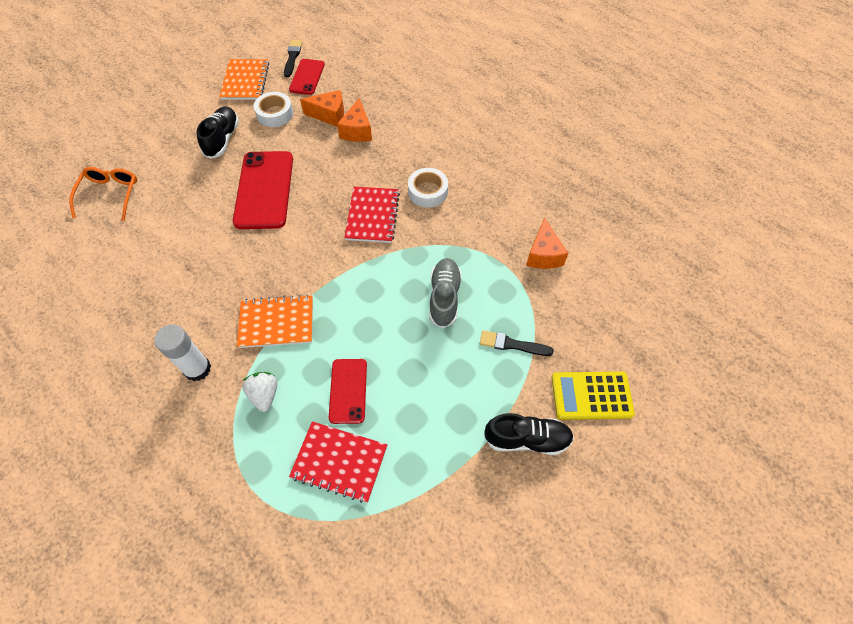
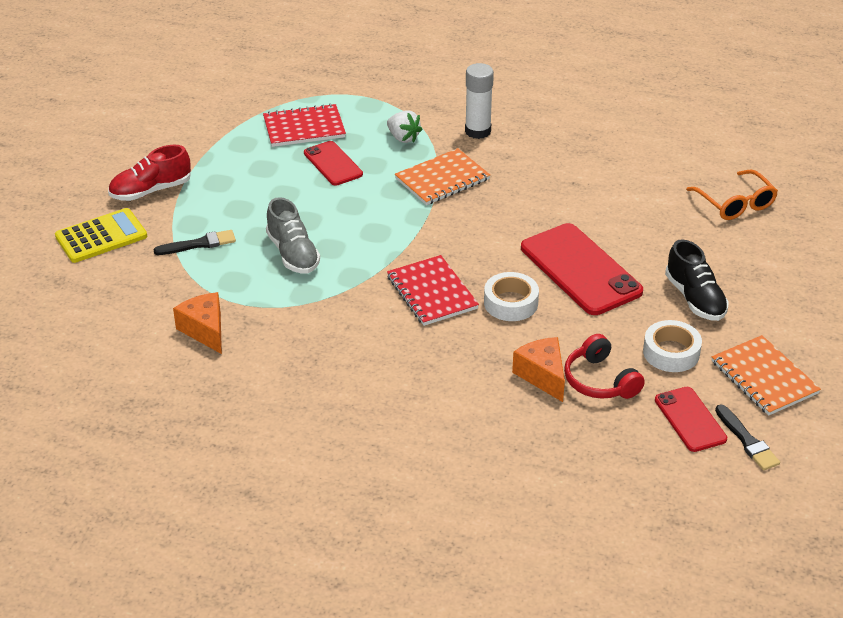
camera: 150 degrees right, 20 degrees down
orange cheese [300,90,344,127] -> red headphones [564,334,645,399]
white tape [408,168,448,208] -> white tape moved to [484,272,539,321]
black shoe [484,413,574,455] -> red shoe [108,145,191,201]

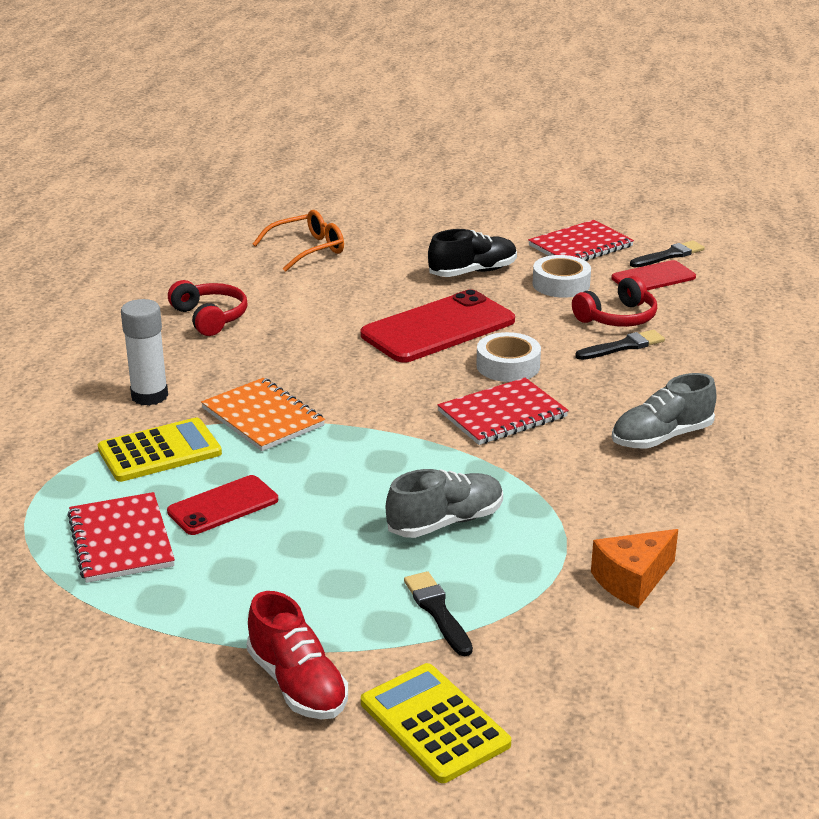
camera: 95 degrees left, 10 degrees down
white strawberry [387,110,423,143] -> yellow calculator [98,418,222,482]
orange cheese [512,337,565,402] -> black brush [575,330,665,360]
orange notebook [712,335,821,416] -> red notebook [528,220,634,261]
none -> red headphones [168,280,248,336]
none -> grey shoe [612,373,717,449]

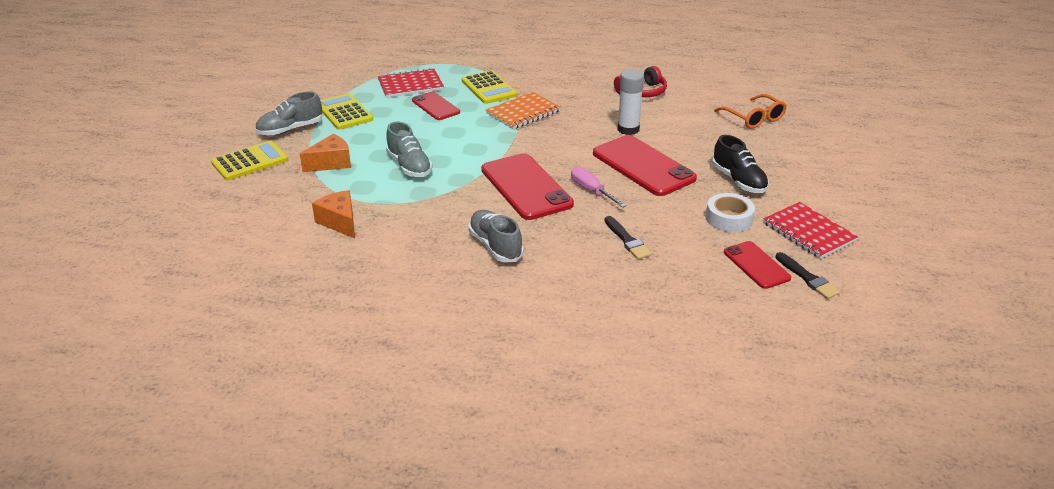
camera: 90 degrees right, 5 degrees up
white glue stick [121,299,168,406] -> white glue stick moved to [617,69,644,135]
red shoe [247,591,348,719] -> grey shoe [255,91,322,136]
black brush [404,571,473,656] -> orange cheese [300,134,351,172]
red notebook [438,378,569,445] -> red phone [481,153,574,220]
white tape [476,332,541,382] -> pink screwdriver [571,167,626,207]
red headphones [572,276,657,327] -> none
none -> yellow calculator [320,93,373,130]

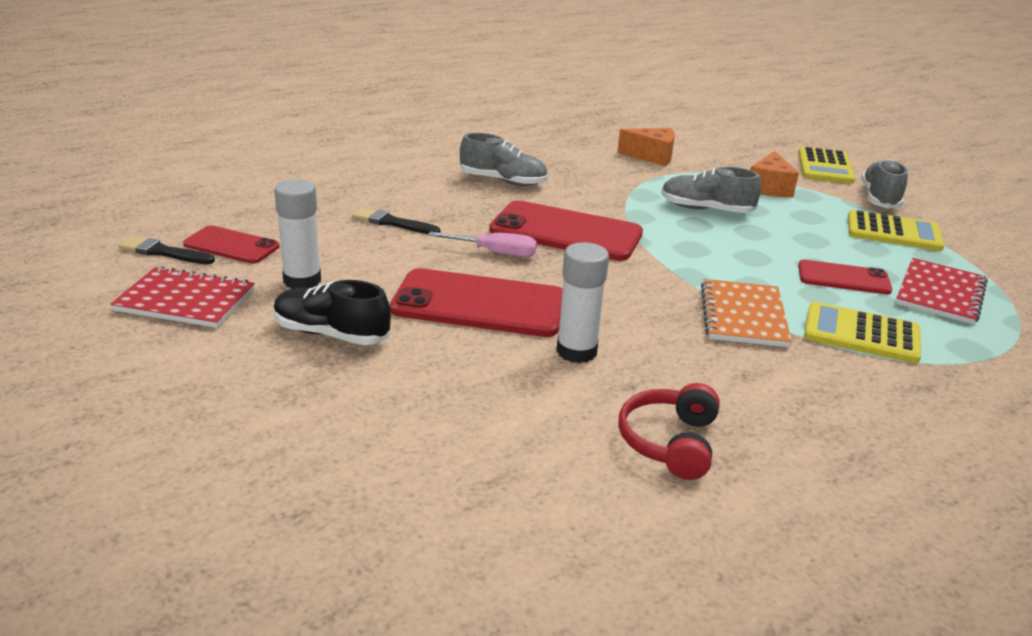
camera: 135 degrees right, 5 degrees down
white tape [706,193,755,232] -> white glue stick [274,179,321,289]
orange glasses [714,94,787,129] -> none

